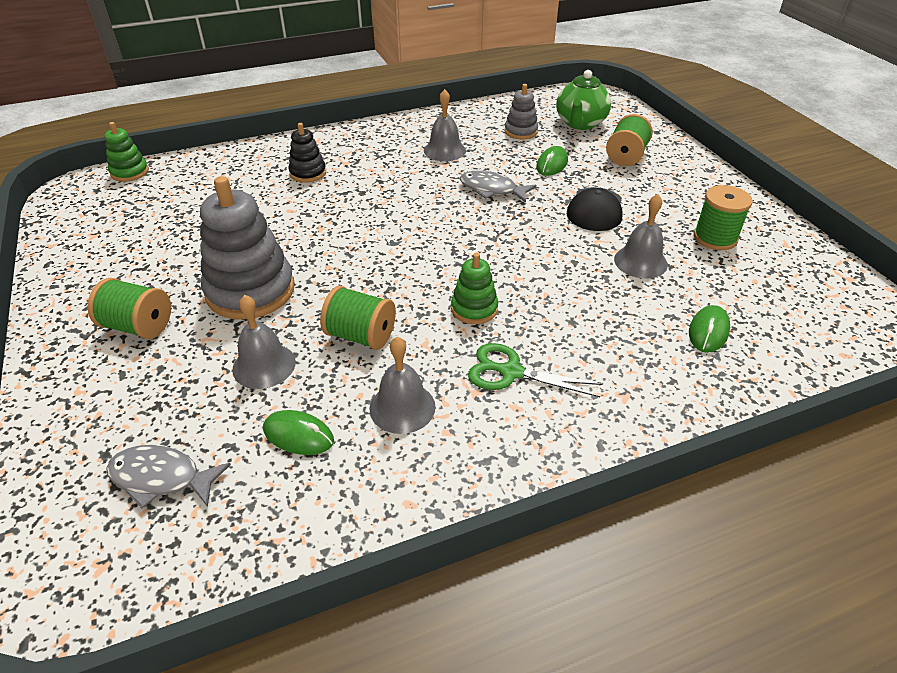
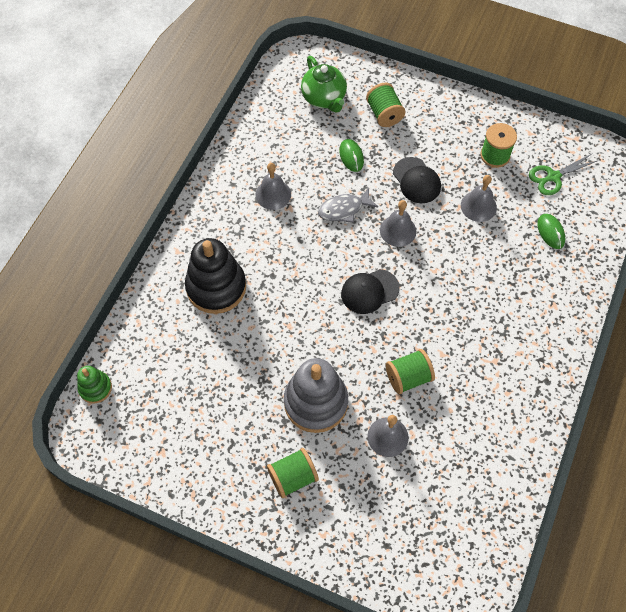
camera: 45 degrees left, 20 degrees up
grey fish [106,445,231,509] -> none
green mouse [263,410,334,455] -> none
black stacking toy [288,123,326,183] -> black stacking toy [185,238,246,314], size x1.93
grey bell [370,337,436,434] -> grey bell moved to [380,200,416,247]
green stacking toy [451,253,498,324] -> none
green scissors [468,343,603,397] -> green scissors moved to [529,154,599,195]
grey stacking toy [505,84,538,139] -> none
none -> black cap [341,269,400,314]

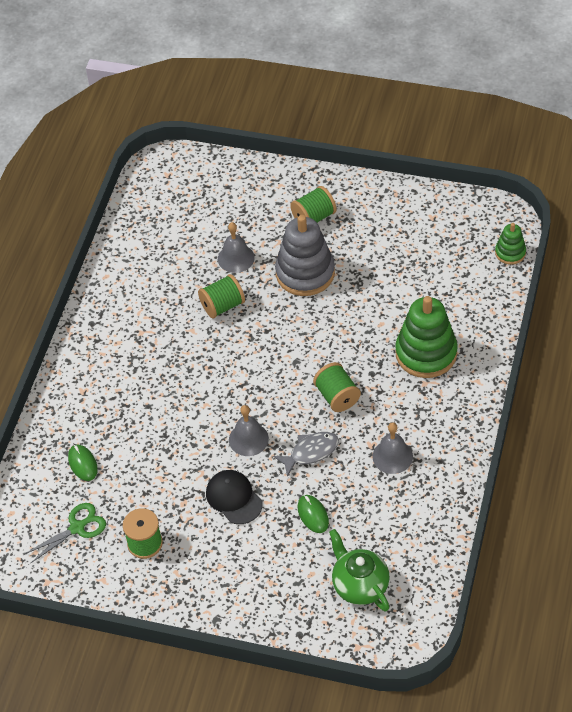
camera: 175 degrees right, 10 degrees down
black stacking toy [185,238,246,314] -> green stacking toy [395,296,458,378]
black cap [341,269,400,314] -> none
green spool [366,82,405,127] -> green spool moved to [313,362,361,412]
grey bell [461,175,497,222] -> none

